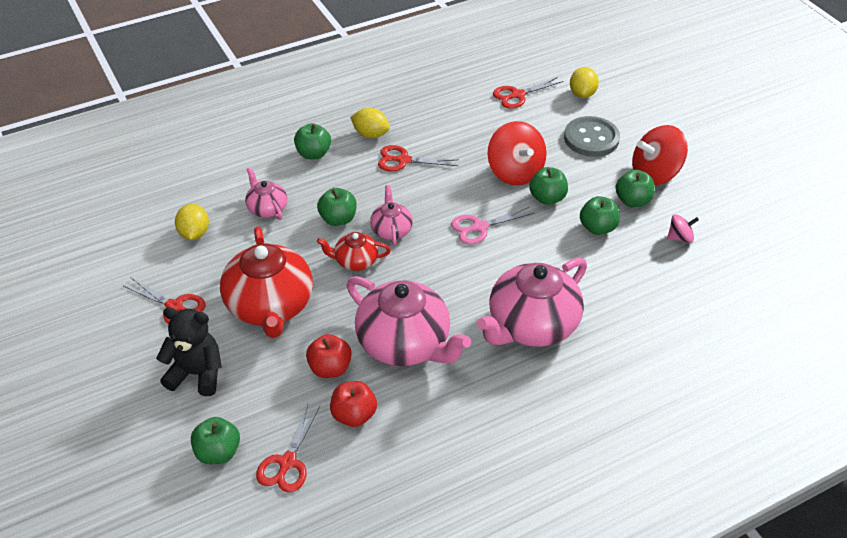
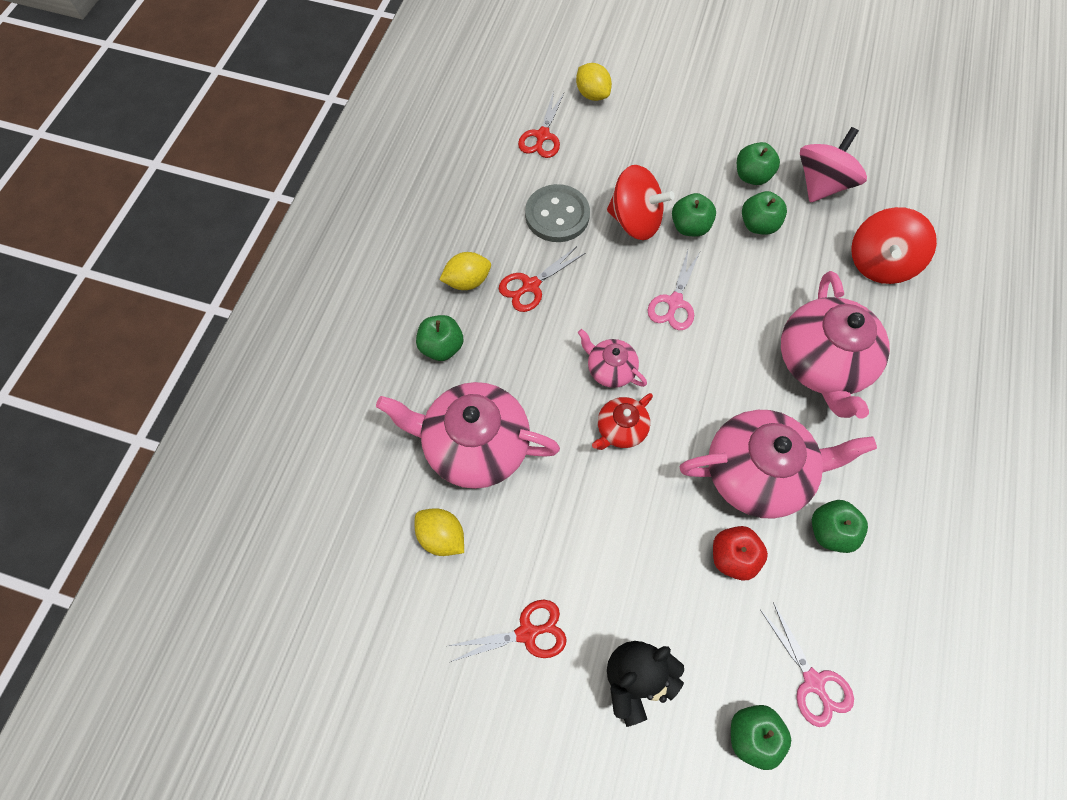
camera: 45 degrees left, 20 degrees up
red teapot [220,226,313,338] -> none
pink teapot [245,167,287,220] -> pink teapot [376,382,560,489], size x2.00
red scissors [256,404,320,493] -> pink scissors [760,602,854,727]
green apple [317,188,357,226] -> green apple moved to [812,500,868,553]
red apple [330,381,377,427] -> none
grey button [564,116,620,157] -> grey button moved to [525,184,590,242]
red spinning top [632,125,688,185] -> red spinning top moved to [851,207,937,284]
pink spinning top [667,214,699,243] -> pink spinning top [800,127,867,202], size x2.01

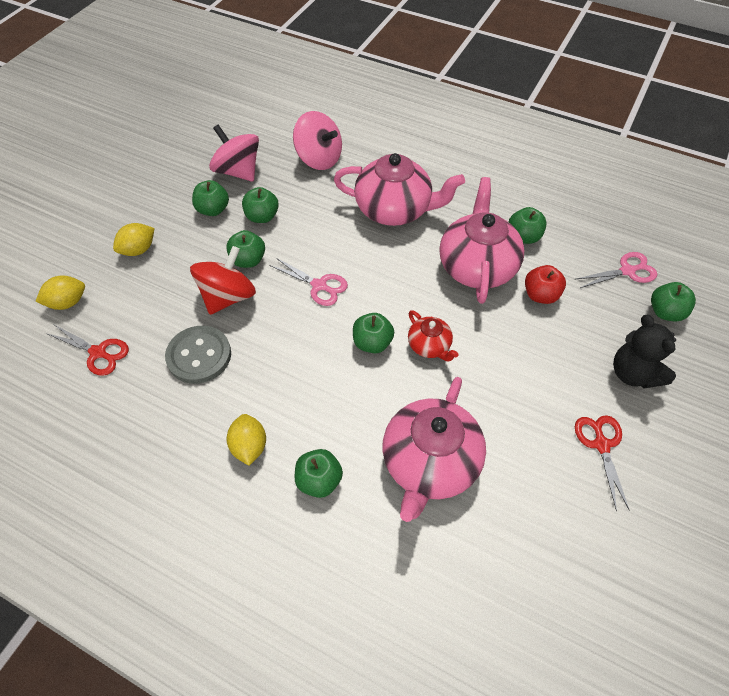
camera: 80 degrees left, 10 degrees down
yellow lemon [415,508,464,556] -> yellow lemon moved to [113,223,155,256]
red scissors [499,246,585,312] -> none
pink teapot [578,329,647,388] -> green apple [353,313,394,353]
red spinning top [851,207,937,284] -> pink spinning top [293,111,342,170]

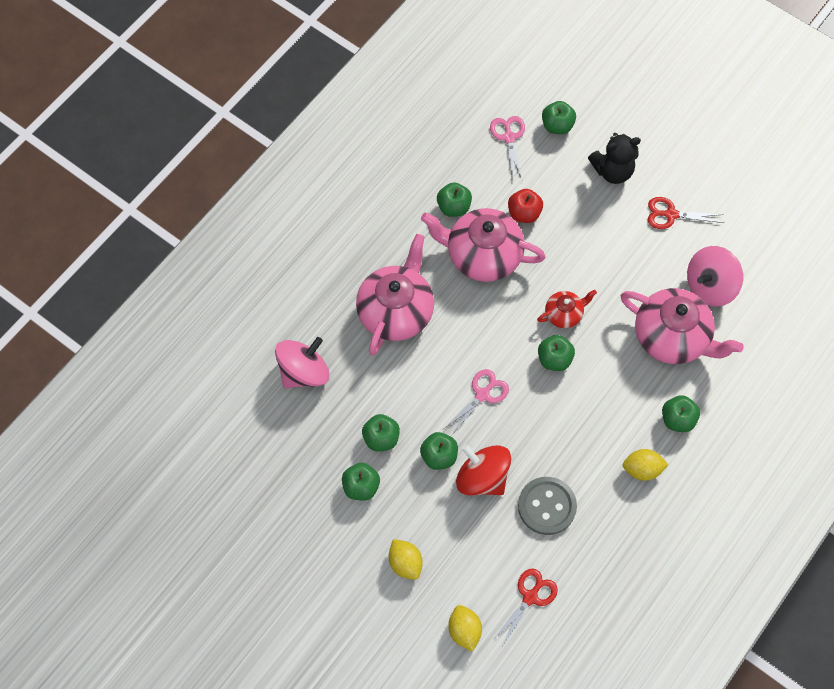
camera: 80 degrees left, 10 degrees up
pink spinning top [209,124,259,182] -> pink spinning top moved to [687,246,743,307]

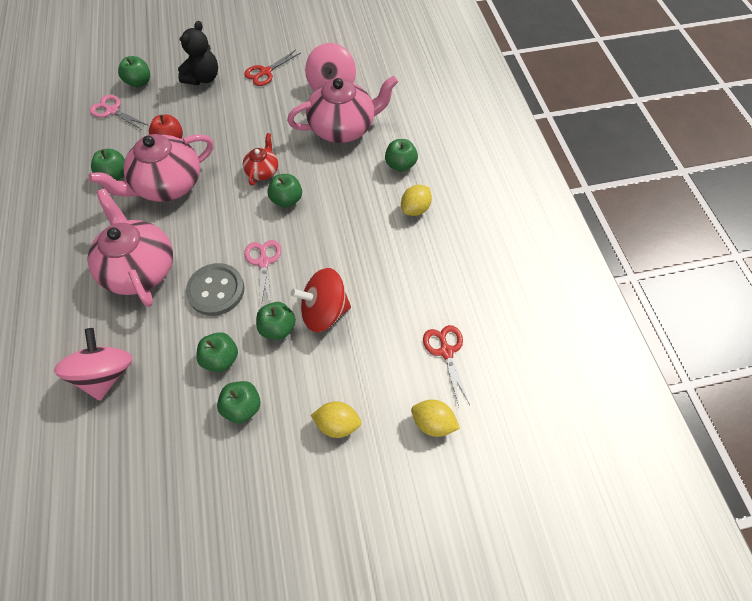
camera: 50 degrees left, 5 degrees down
grey button [518,477,577,535] -> grey button moved to [186,263,245,316]

